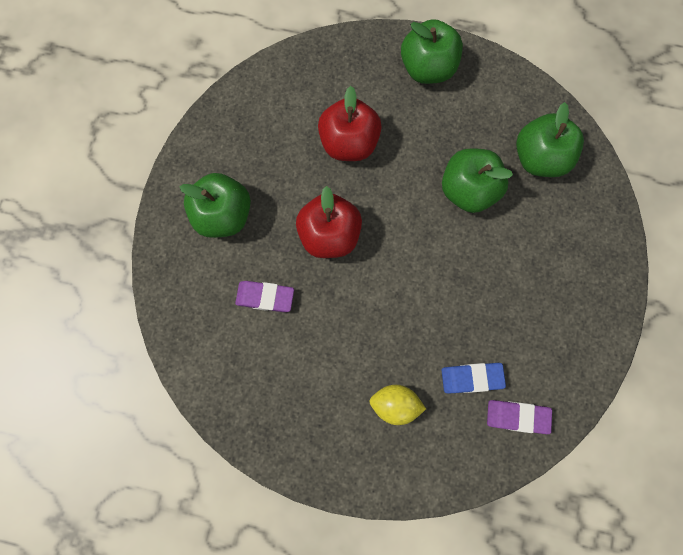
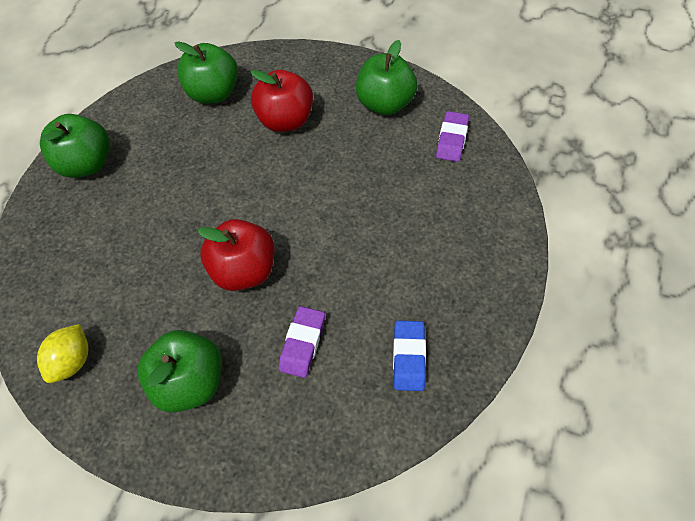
camera: 80 degrees left, 20 degrees down
red apple [318,86,382,161] -> red apple moved to [251,70,313,132]
yellow lemon [369,385,426,425] -> yellow lemon moved to [37,324,88,383]
blue eraser [441,363,506,394] -> blue eraser moved to [393,321,426,391]
green apple [442,148,513,213] -> green apple moved to [356,40,418,115]

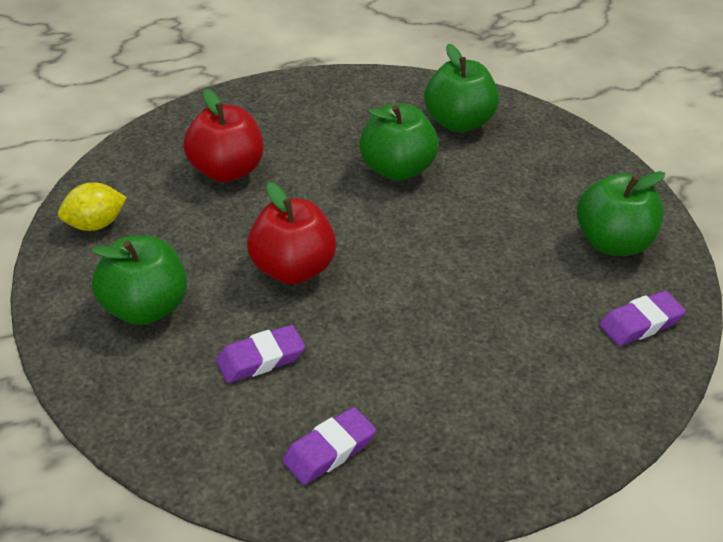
camera: 45 degrees right, 15 degrees down
green apple [40,114,110,178] -> green apple moved to [359,104,439,181]
red apple [251,70,313,132] -> red apple moved to [183,89,264,182]
blue eraser [393,321,426,391] -> purple eraser [282,407,376,485]

